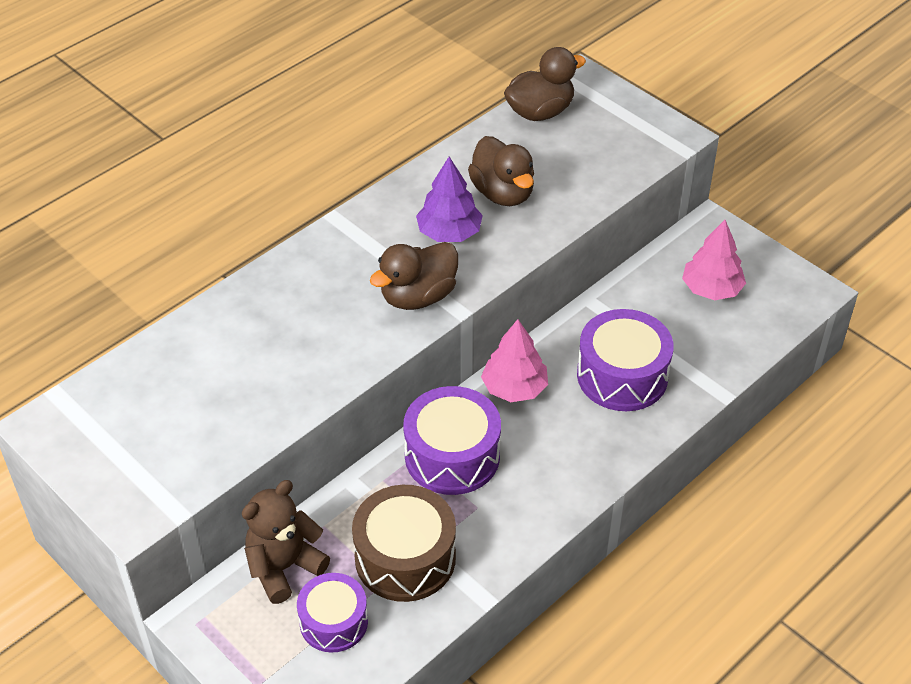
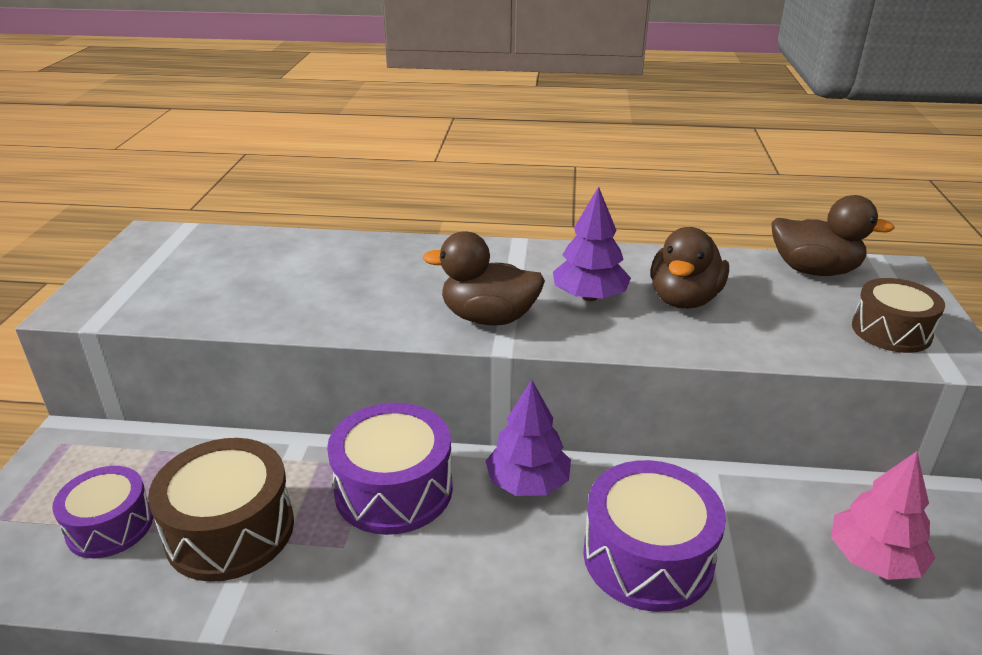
camera: 50 degrees right, 15 degrees down
brown teddy bear [242,480,330,604] -> none
pink tree [481,319,548,402] -> purple tree [485,380,571,496]
none -> brown drum [852,278,945,353]

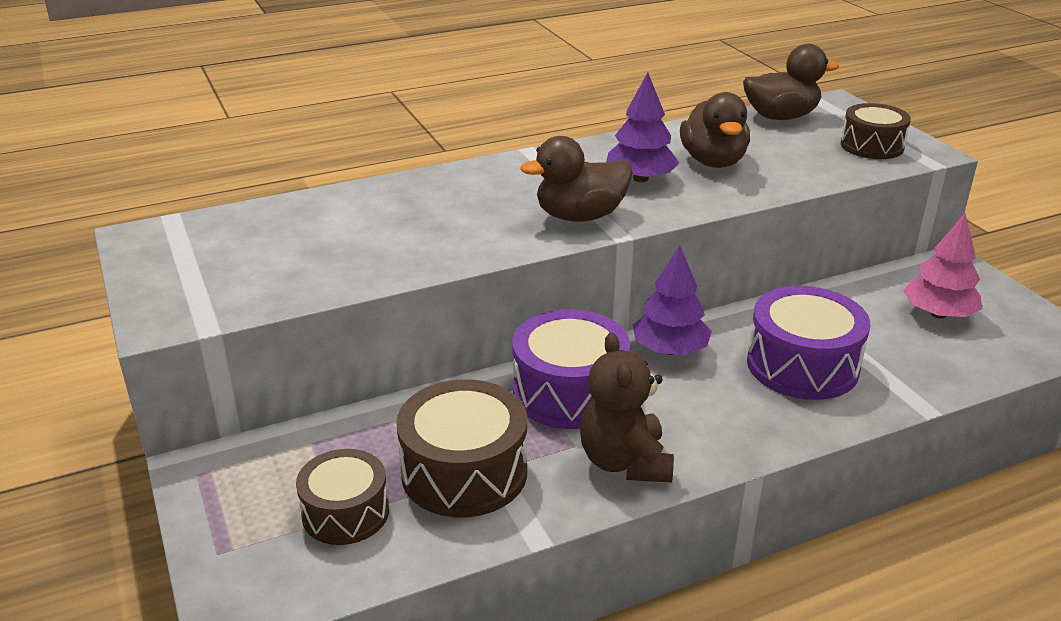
camera: 30 degrees left, 0 degrees up
purple drum [52,466,153,558] -> brown drum [296,449,389,545]
none -> brown teddy bear [580,332,674,483]

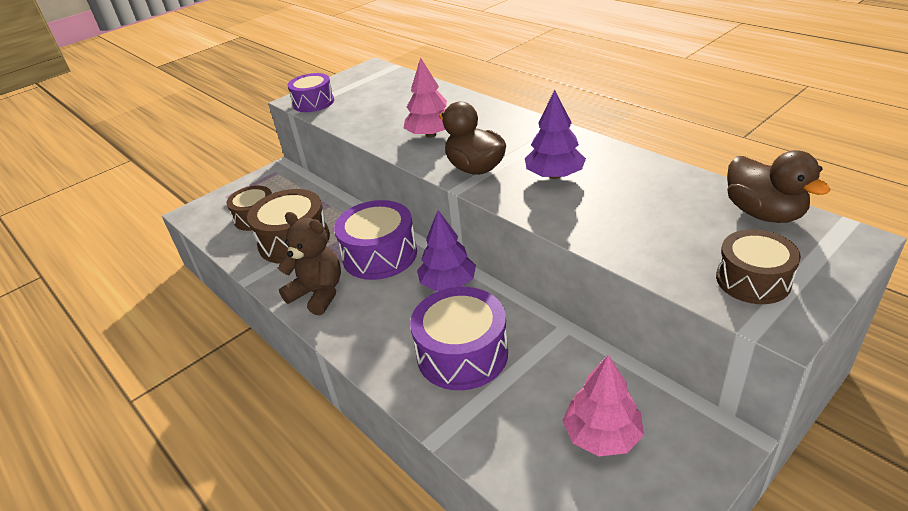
camera: 75 degrees right, 5 degrees up
brown teddy bear [580,332,674,483] -> brown teddy bear turned 60 degrees clockwise [278,212,341,315]
brown duck [680,92,750,168] -> none
none -> purple drum [287,73,334,112]
none -> pink tree [404,57,447,138]

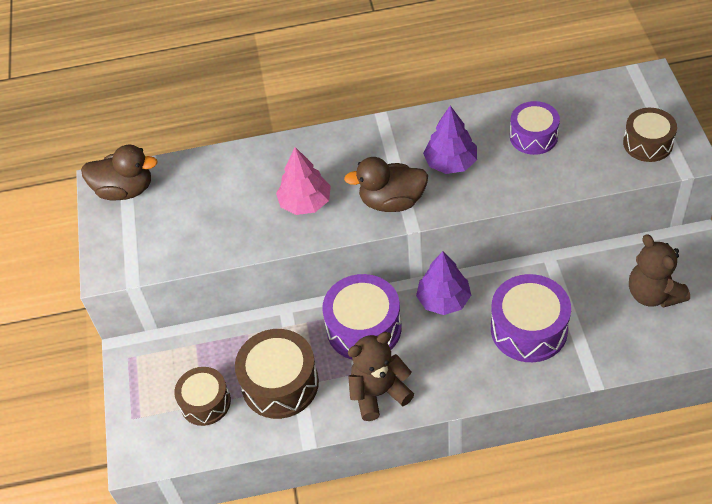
camera: 55 degrees left, 15 degrees up
purple drum [287,73,334,112] -> purple drum moved to [510,101,560,155]
pink tree [563,355,644,457] -> brown teddy bear [629,234,690,308]
brown duck [727,150,831,223] -> brown duck moved to [81,145,158,201]

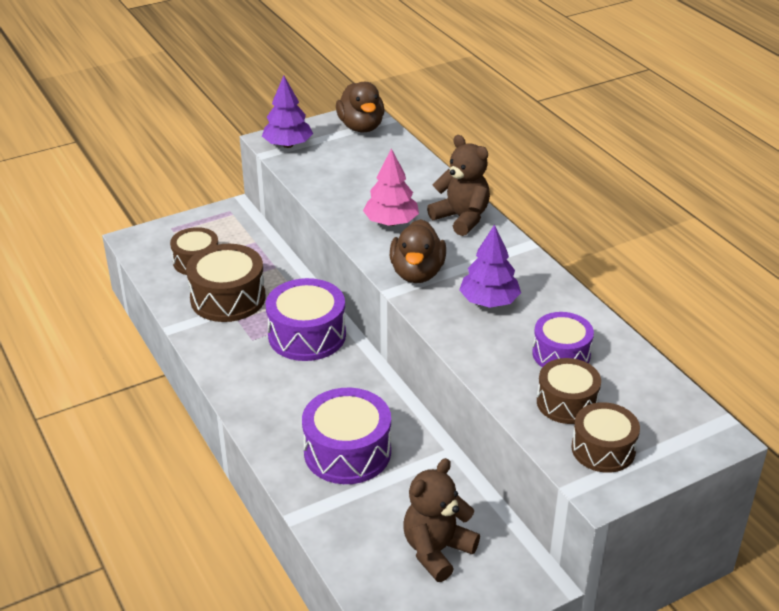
camera: 65 degrees right, 15 degrees down
brown duck [344,157,428,212] -> brown duck turned 150 degrees counterclockwise [390,219,446,283]
brown teddy bear [348,332,414,421] -> brown teddy bear moved to [427,135,490,236]
purple tree [416,251,471,315] -> purple tree moved to [262,75,313,148]
none -> brown drum [537,358,601,424]

